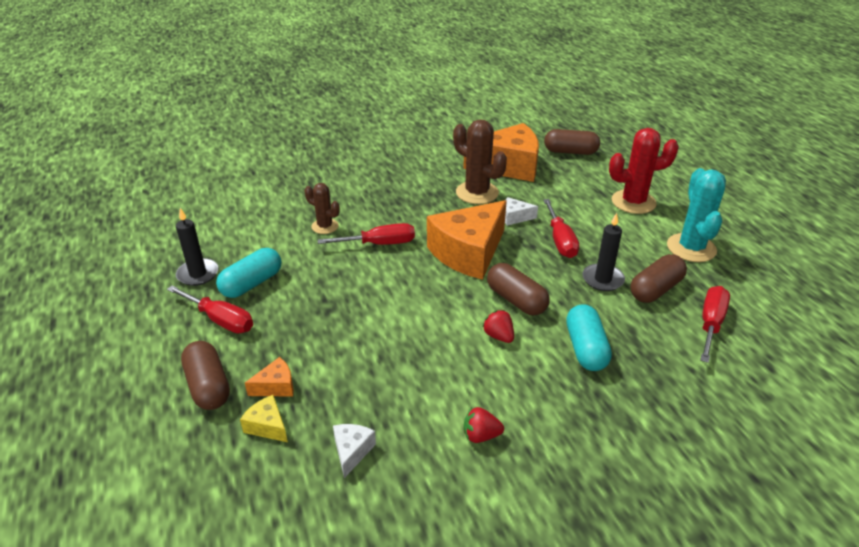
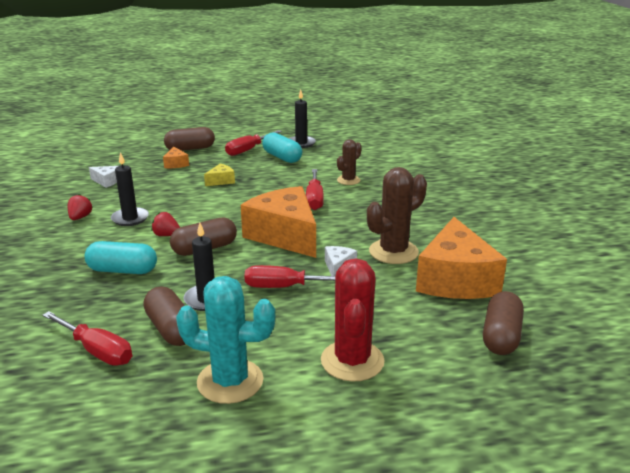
camera: 100 degrees right, 10 degrees down
yellow cheese [240,395,288,442] -> yellow cheese moved to [204,164,235,186]
red strawberry [482,310,514,343] -> red strawberry turned 135 degrees counterclockwise [151,212,180,236]
none -> black candle [111,152,149,226]

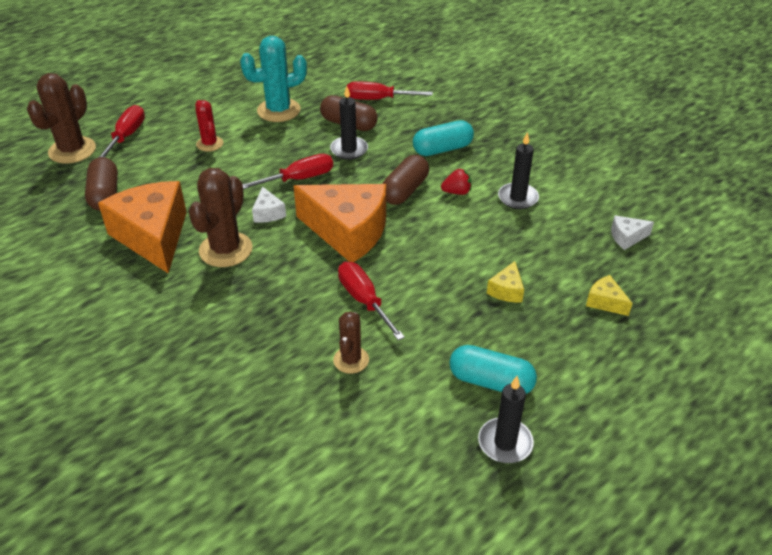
camera: 150 degrees right, 15 degrees up
red strawberry [68,194,93,220] -> none
orange cheese [163,146,189,168] -> yellow cheese [586,275,632,316]
brown capsule [164,127,215,151] -> none
red screwdriver [225,130,282,156] -> red screwdriver moved to [98,105,145,158]
red cactus [321,258,385,382] -> red cactus [195,100,223,152], size x0.59
none -> brown cactus [27,73,96,164]

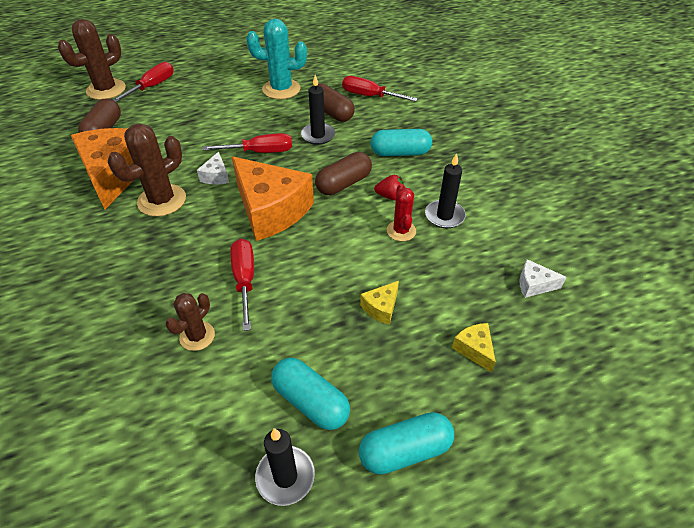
camera: 20 degrees right, 5 degrees up
red cactus [195,100,223,152] -> red cactus moved to [387,184,416,241]
none -> turquoise capsule [359,412,454,475]

